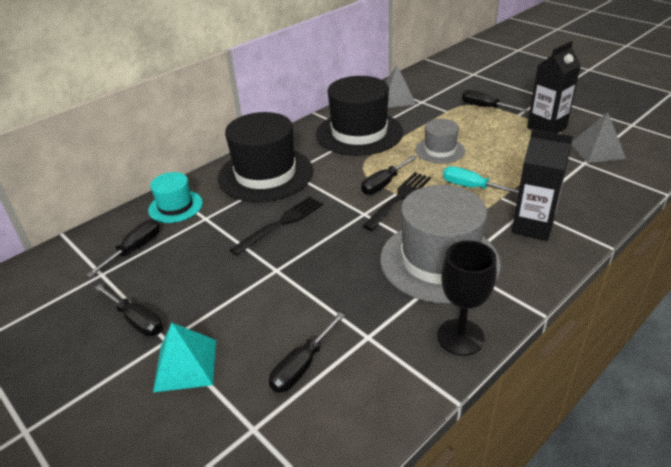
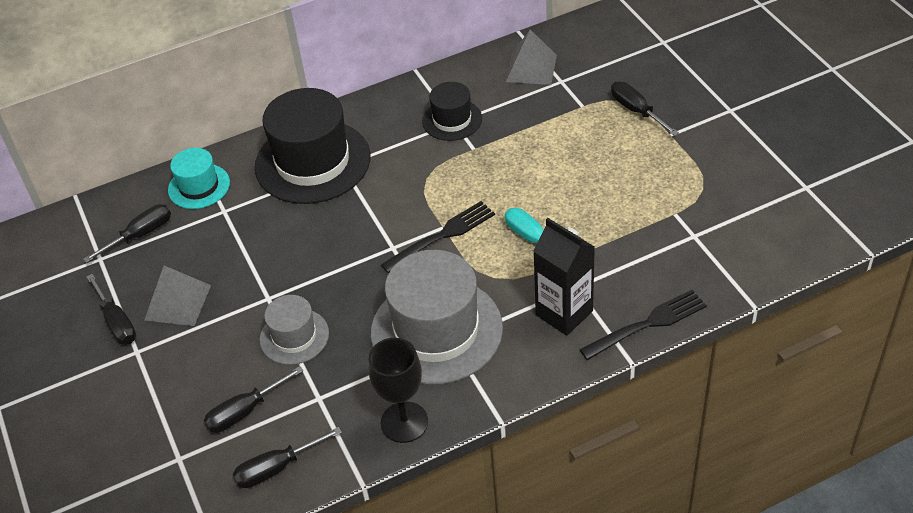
camera: 20 degrees right, 10 degrees up
turquoise pyramid [153,323,216,392] -> none
black fork [230,196,323,256] -> black fork moved to [579,290,707,360]
black hat [316,76,403,156] -> black hat [422,82,482,141], size x0.53
black screwdriver [361,155,417,195] -> black screwdriver moved to [233,427,342,488]
grey hat [416,119,465,164] -> grey hat moved to [260,295,329,365]
black carton [527,41,581,133] -> none
grey pyramid [571,112,626,163] -> grey pyramid moved to [144,266,211,326]

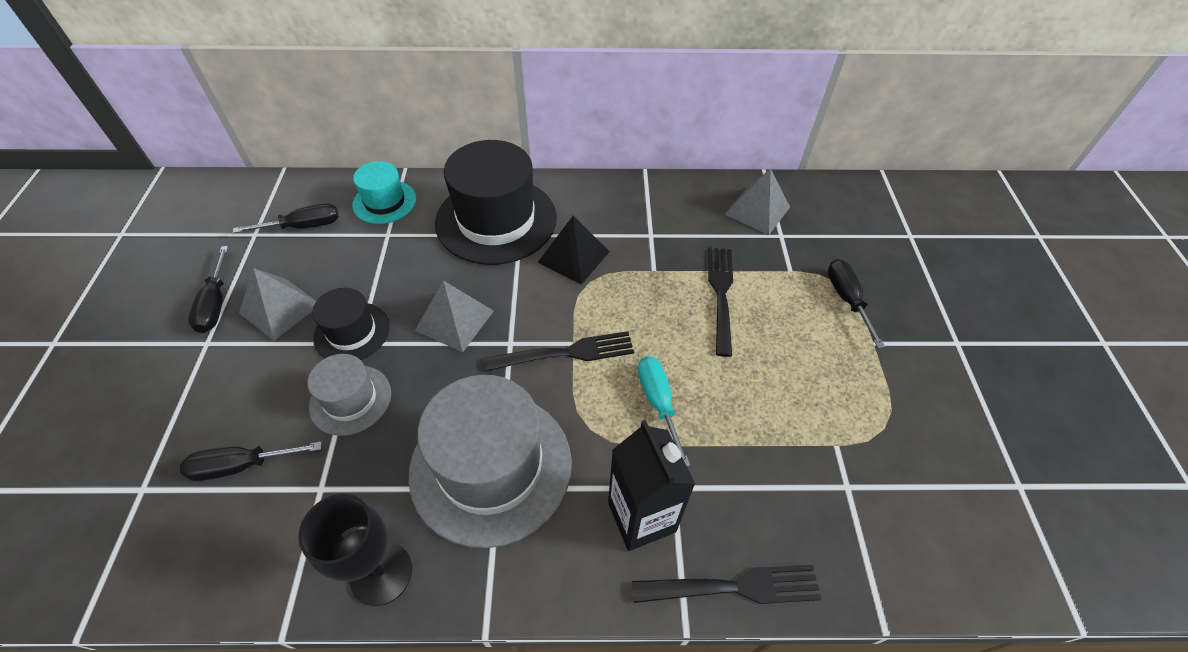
camera: 20 degrees right, 5 degrees up
black screwdriver [233,427,342,488] -> none
black hat [422,82,482,141] -> black hat moved to [312,288,390,360]
none -> grey pyramid [415,281,494,352]
none -> black pyramid [538,215,610,285]
none -> black fork [708,247,733,357]

